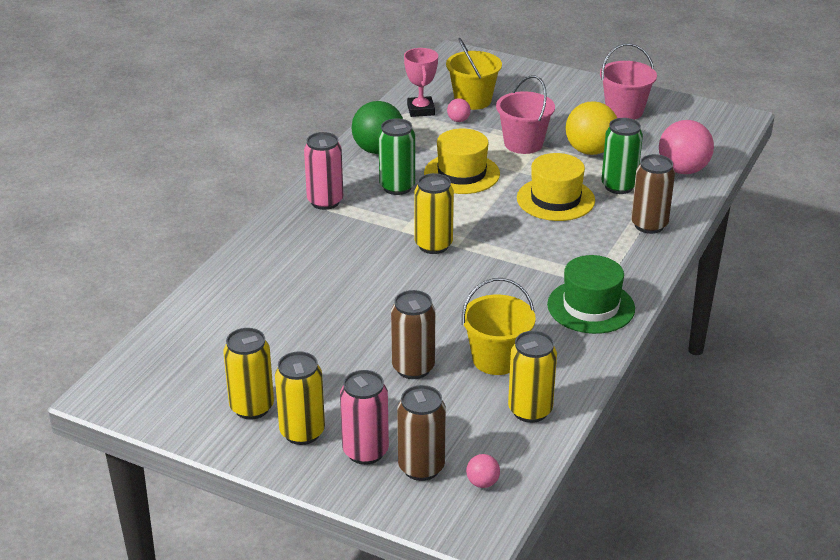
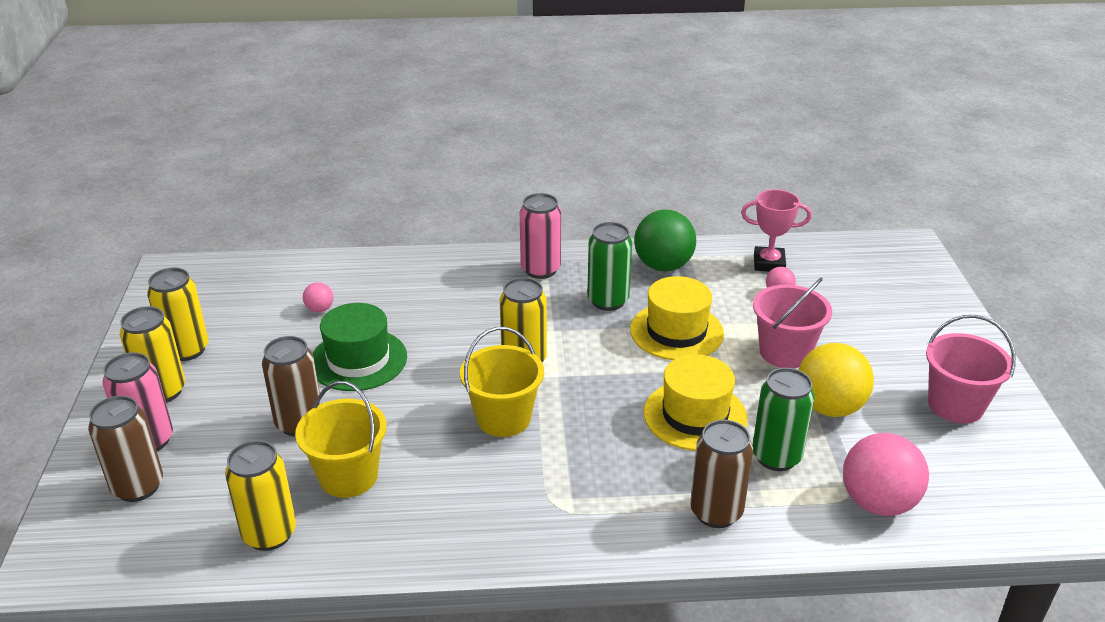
camera: 60 degrees right, 0 degrees up
pink trophy [404,48,438,117] -> pink trophy turned 45 degrees clockwise [741,189,812,272]
yellow bucket [446,38,502,110] -> yellow bucket moved to [460,327,544,437]
pink ball [466,454,500,488] -> pink ball moved to [303,282,333,312]
green hat [547,255,635,334] -> green hat moved to [313,303,407,391]

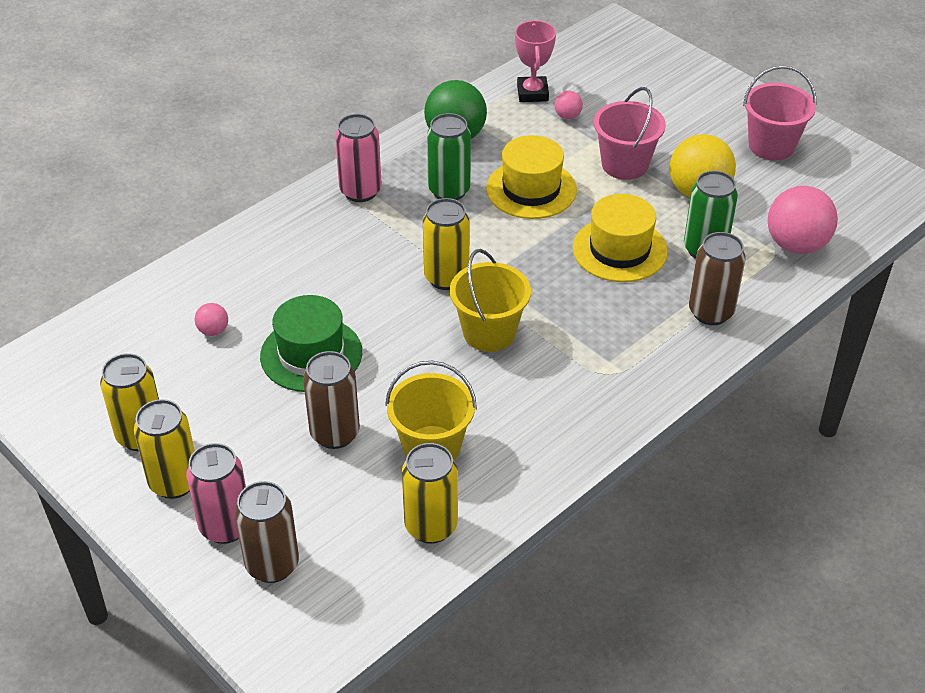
camera: 40 degrees left, 10 degrees up
pink trophy [741,189,812,272] -> pink trophy turned 60 degrees counterclockwise [515,20,556,102]

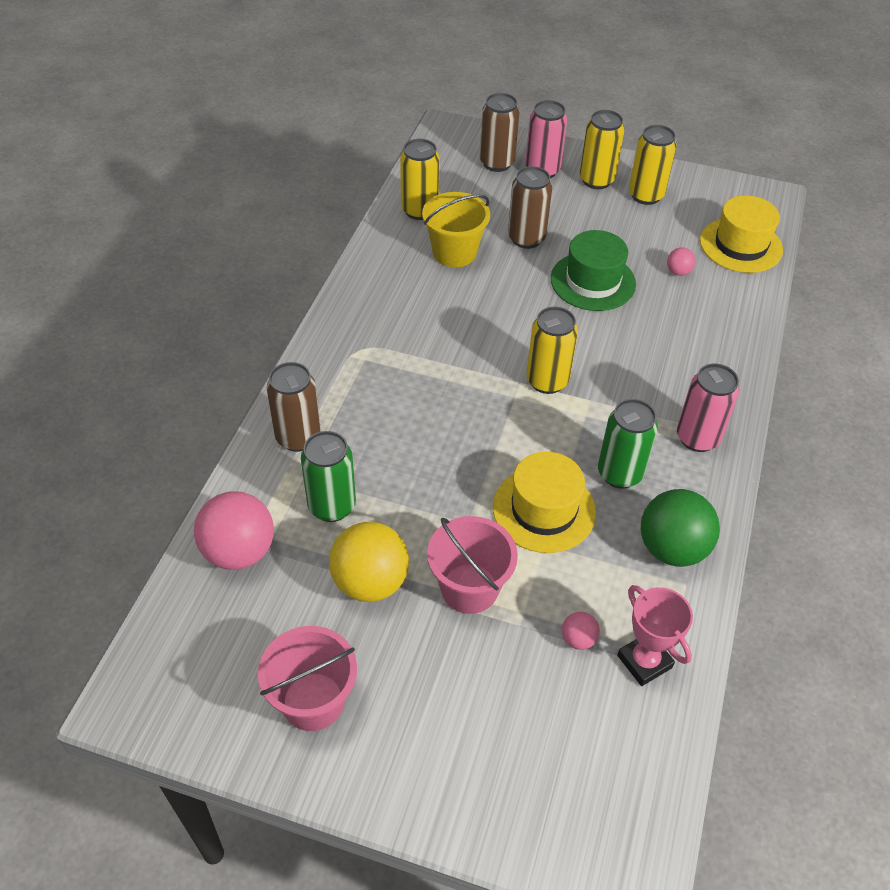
camera: 150 degrees right, 5 degrees up
yellow bucket [450,249,531,352] -> none
yellow hat [572,194,668,282] -> yellow hat moved to [700,195,783,273]

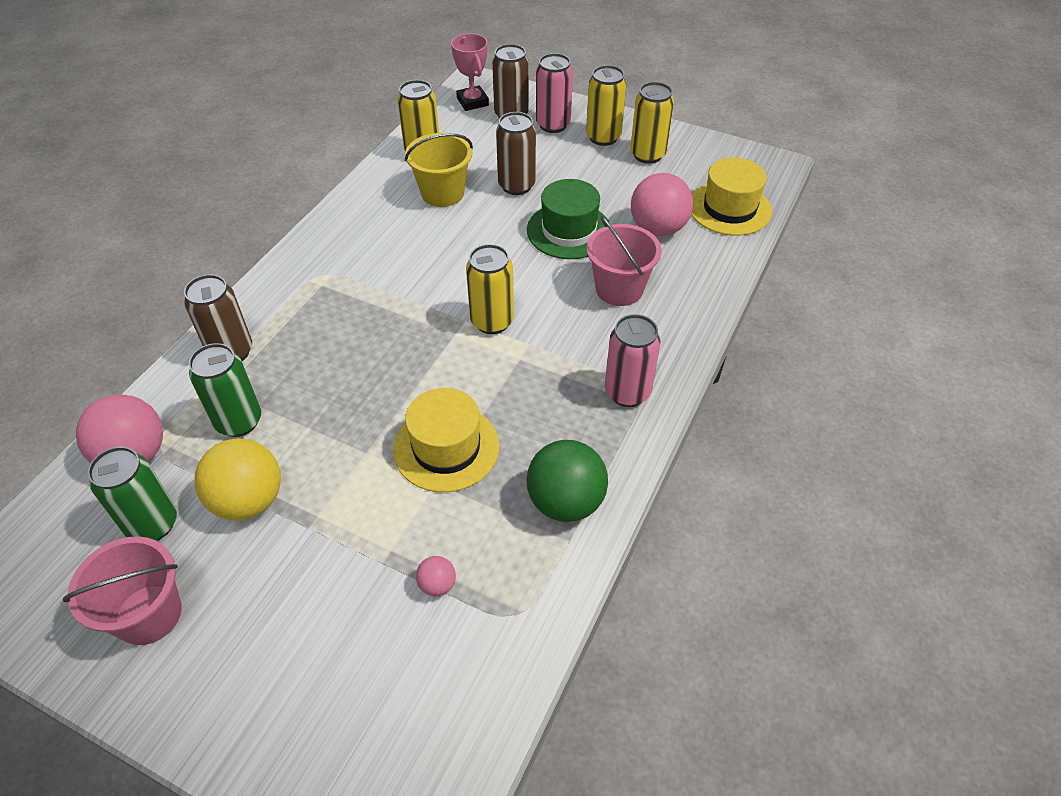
camera: 10 degrees right, 0 degrees up
pink bucket [427,516,518,614] -> pink bucket moved to [587,216,662,306]
green can [598,399,658,489] -> green can moved to [88,447,177,541]
pink trophy [617,585,693,686] -> pink trophy moved to [451,33,489,111]
pink ball [667,247,696,276] -> pink ball [631,173,693,236], size x2.16

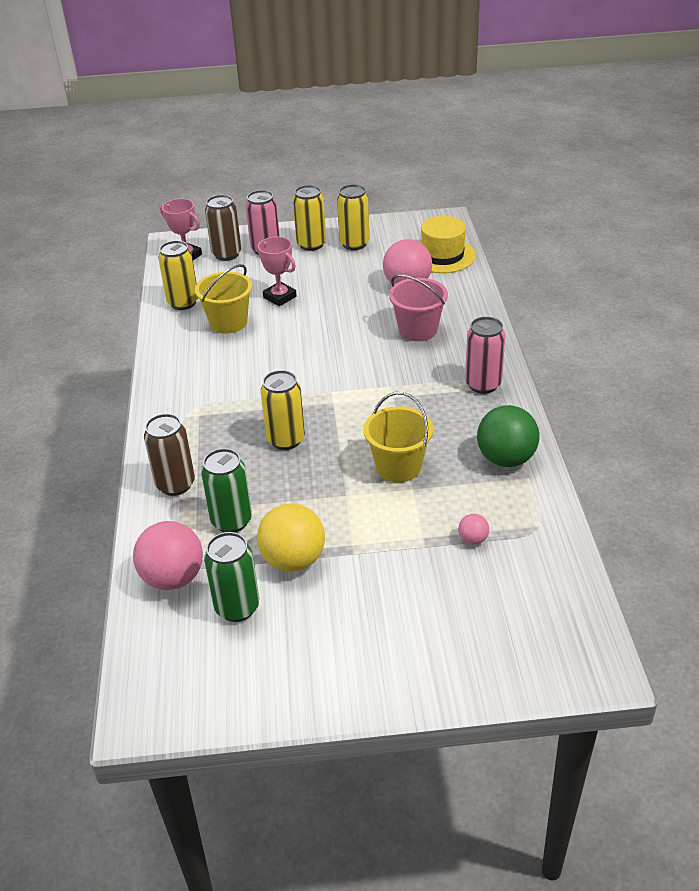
camera: 30 degrees left, 10 degrees down
pink bucket [63,536,182,645] -> none
yellow hat [393,388,499,492] -> yellow bucket [363,392,433,482]
yellow can [466,244,514,334] -> yellow can moved to [261,370,305,450]
brown can [496,112,536,195] -> pink trophy [257,237,297,306]
green hat [527,179,610,259] -> none

